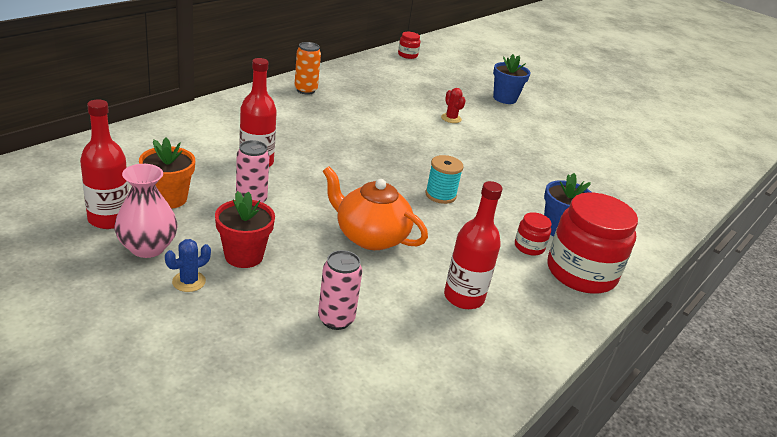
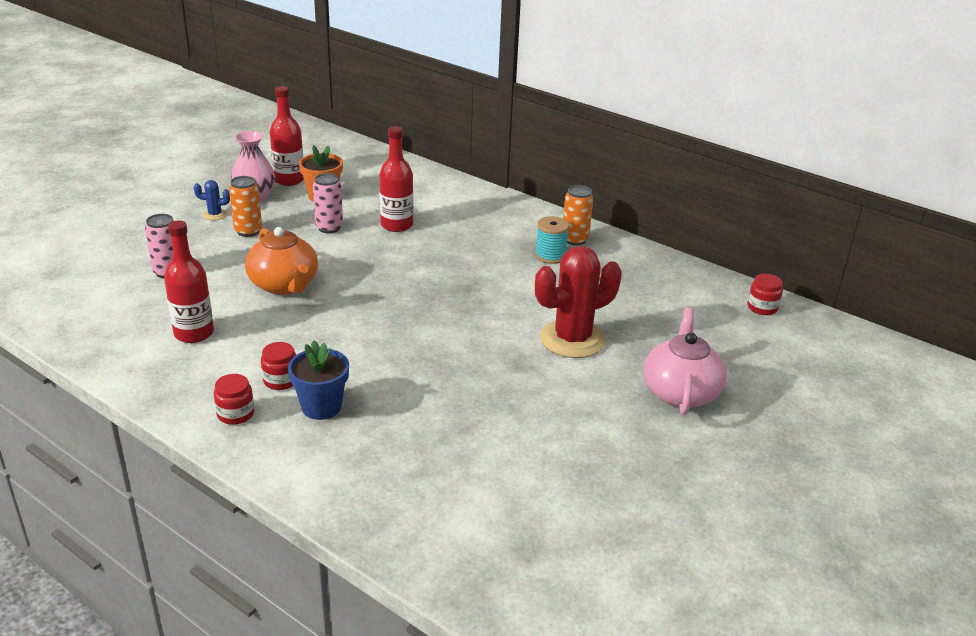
camera: 90 degrees right, 0 degrees up
blue cactus [165,239,211,292] -> blue cactus turned 45 degrees counterclockwise [194,180,230,220]
red flower pot [215,191,275,268] -> orange can [229,176,262,237]
orange teapot [323,166,428,250] -> orange teapot turned 120 degrees clockwise [245,227,318,295]
turquoise spool [425,155,464,204] -> turquoise spool moved to [535,216,570,264]
red cactus [441,88,466,123] -> red cactus [535,246,622,358], size x2.33
blue flower pot [493,54,530,104] -> pink teapot [643,308,727,415]
red jar [547,192,638,294] -> red jar [214,374,254,425], size x0.45

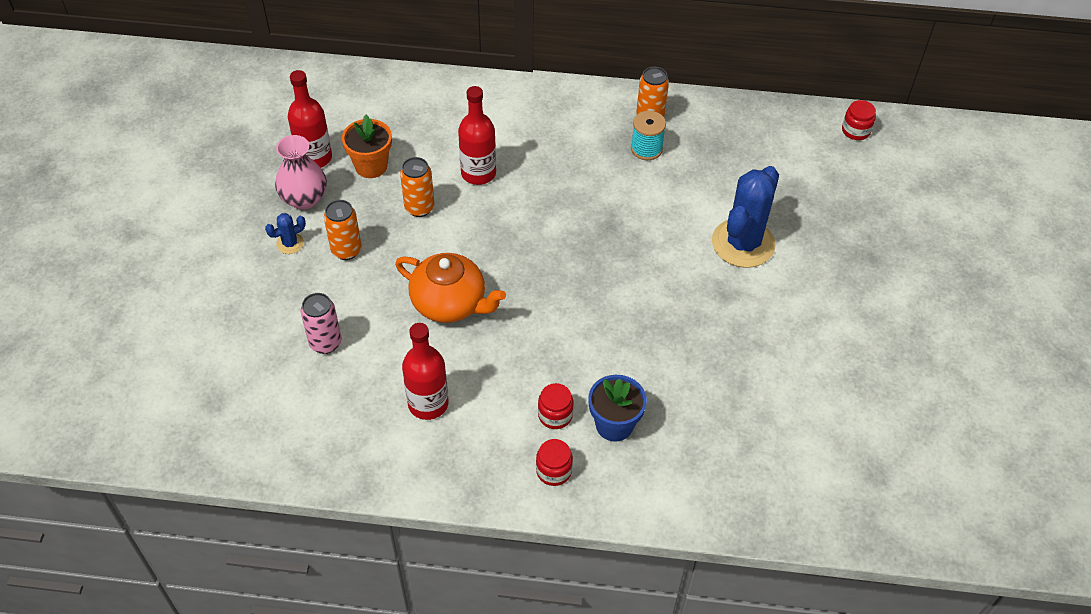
camera: 30 degrees left, 20 degrees up
pink can [313,173,343,234] -> orange can [400,157,434,217]
red cactus [535,246,622,358] -> blue cactus [712,166,779,268]
pink teapot [643,308,727,415] -> none

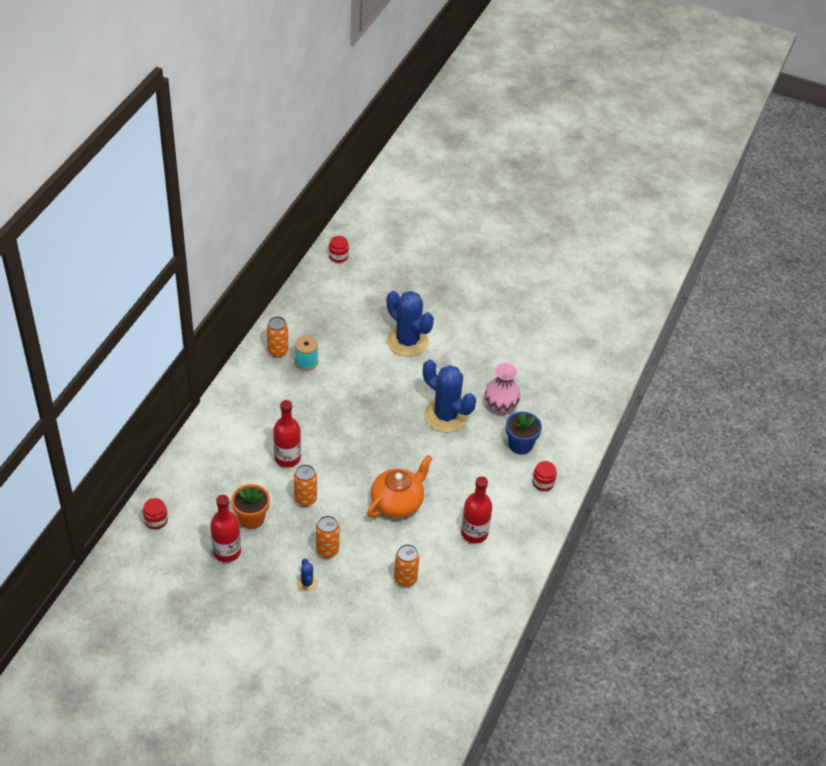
camera: 75 degrees left, 5 degrees down
pink vase [275,135,327,209] -> pink vase moved to [485,363,520,414]
pink can [301,293,342,354] -> orange can [394,544,419,587]
red jar [538,383,574,429] -> red jar moved to [143,498,168,529]
none -> blue cactus [423,359,476,432]

